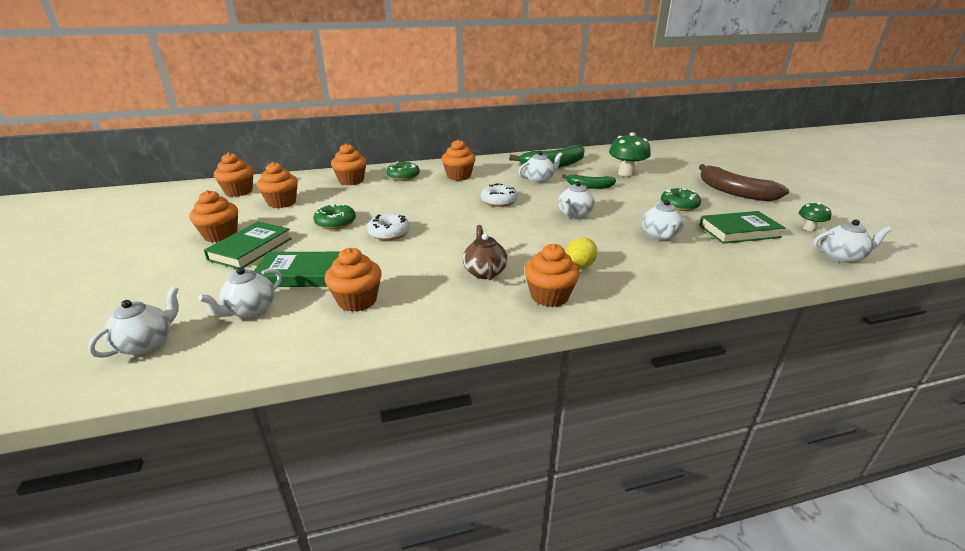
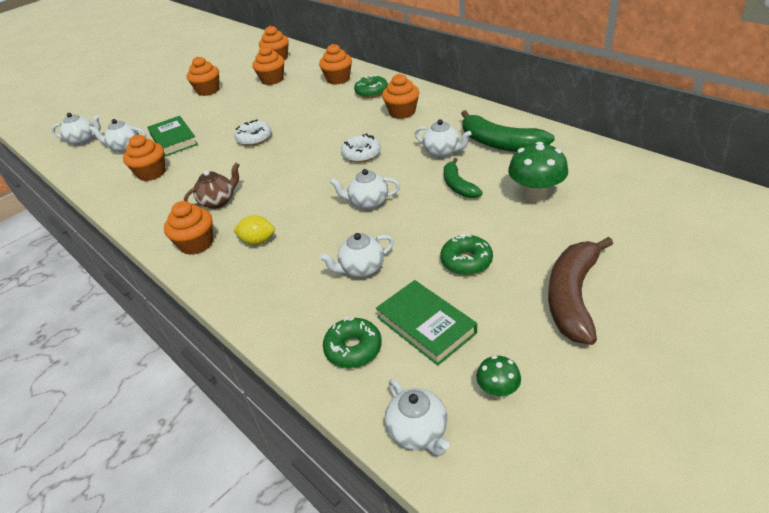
camera: 65 degrees right, 10 degrees up
green book [204,222,292,269] -> none
green donut [313,204,356,230] -> green donut moved to [323,317,382,368]

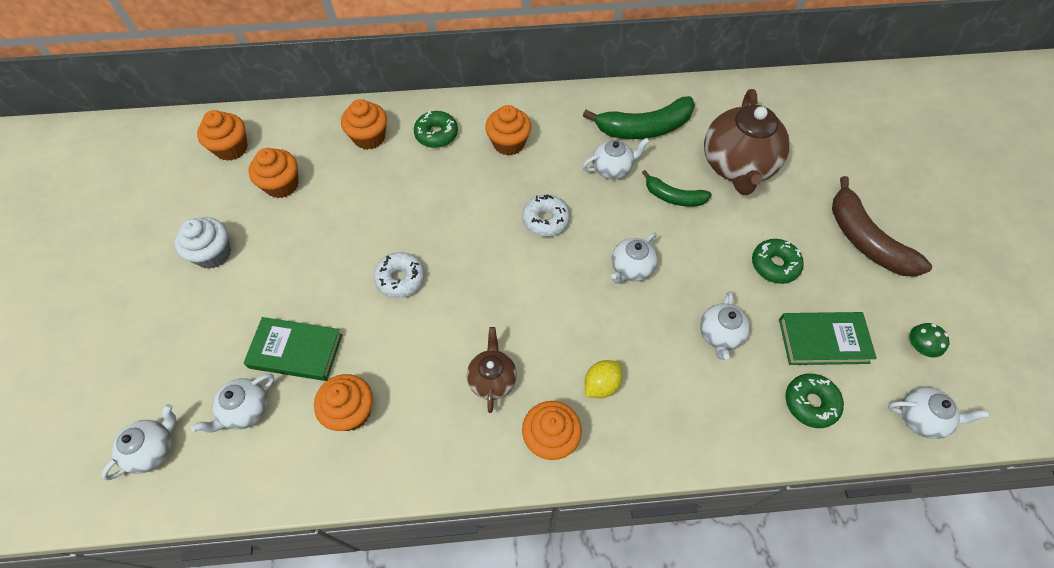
camera: 55 degrees left, 20 degrees up
orange cupcake [187,56,219,96] -> white cupcake [174,217,231,269]
green mushroom [508,142,568,203] -> brown teapot [704,89,790,195]

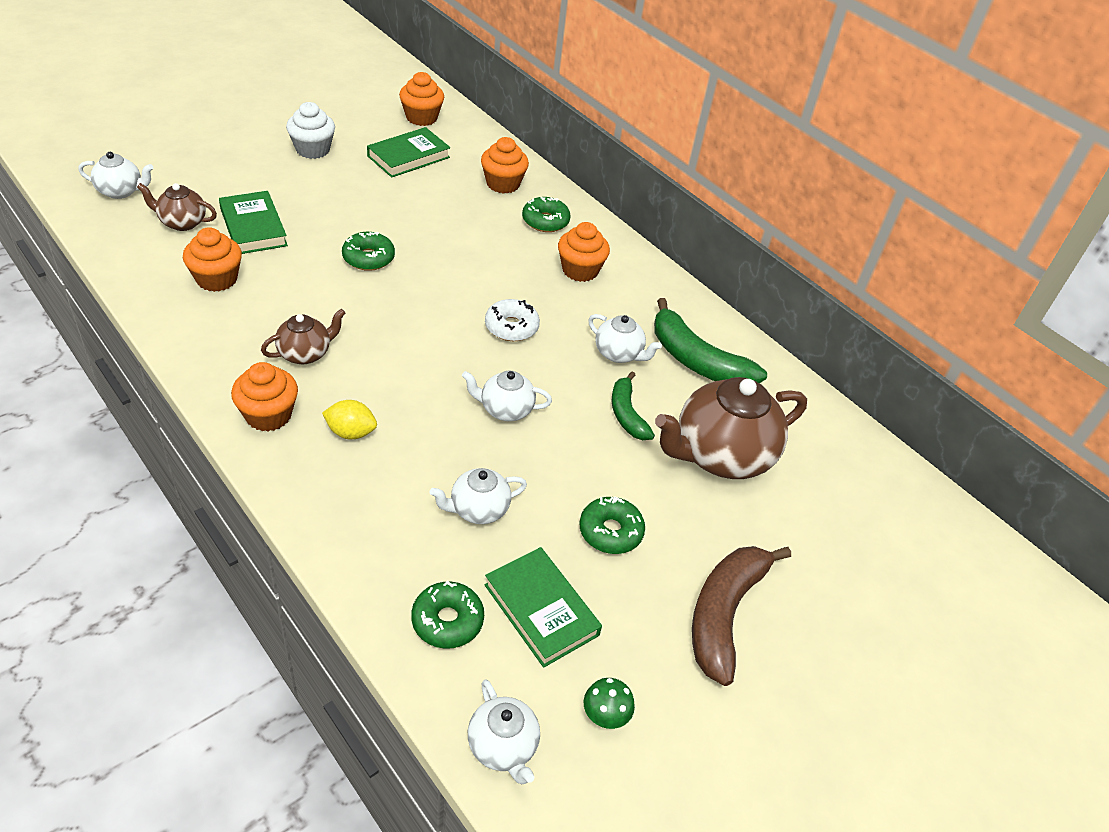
camera: 50 degrees right, 15 degrees down
white teapot [191,373,274,433] -> brown teapot [137,183,217,231]
orange cupcake [248,148,299,198] -> green book [367,127,450,178]
white donut [374,252,425,298] -> green donut [342,232,395,271]

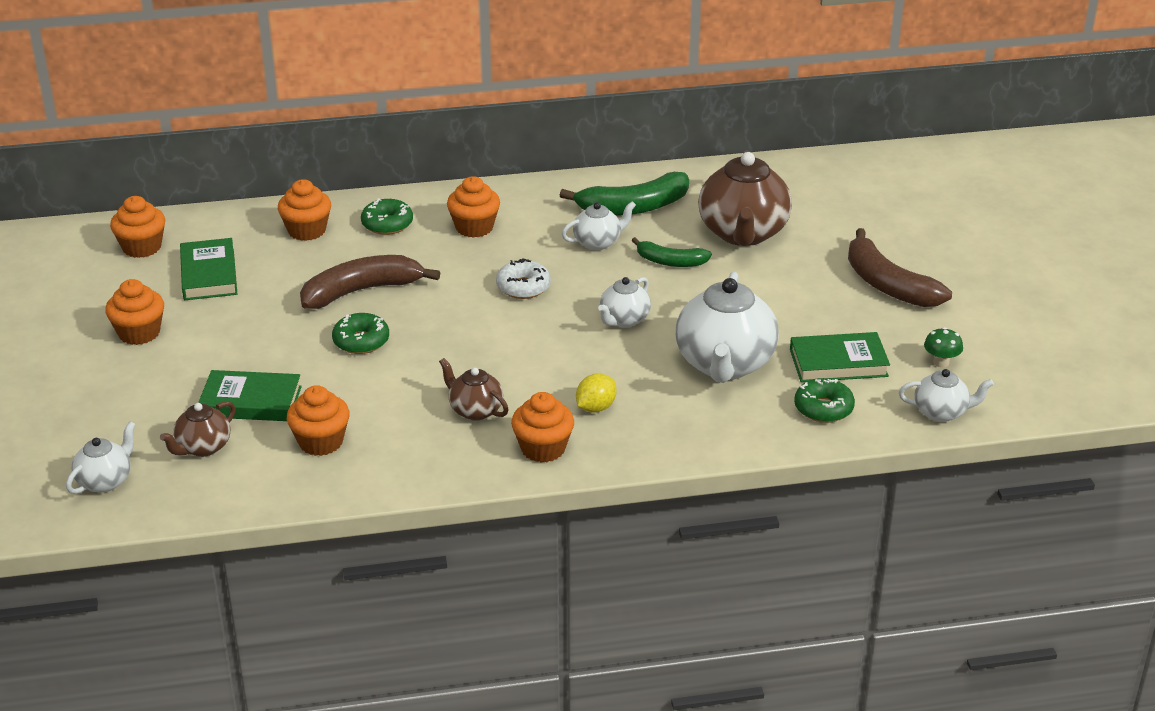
camera: 55 degrees left, 10 degrees down
brown teapot [261,309,345,364] -> brown teapot turned 45 degrees counterclockwise [439,358,509,421]
white cupcake [286,102,335,159] -> orange cupcake [105,279,164,345]
white teapot [430,468,527,524] -> white teapot [676,272,779,383], size x1.94
green donut [579,496,645,554] -> none
none -> brown banana [300,255,440,309]

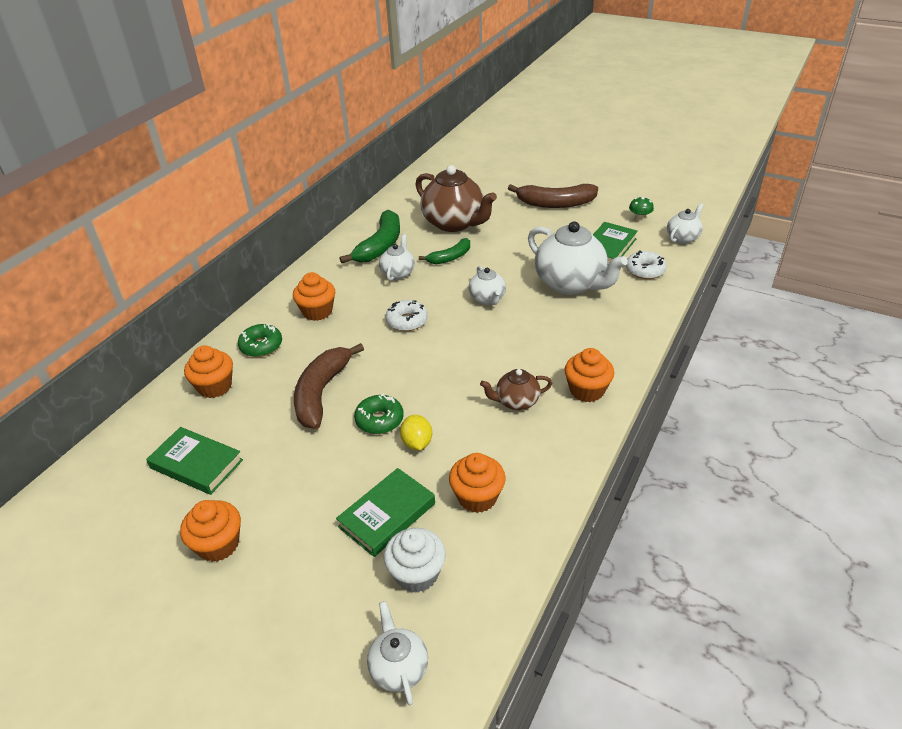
camera: 50 degrees left, 5 degrees up
orange cupcake [110,196,165,258] -> none
brown teapot [160,401,236,457] -> white cupcake [384,528,446,593]
yellow lemon [576,373,617,413] -> yellow lemon moved to [400,415,432,450]
green donut [794,378,855,423] -> white donut [626,251,667,279]

